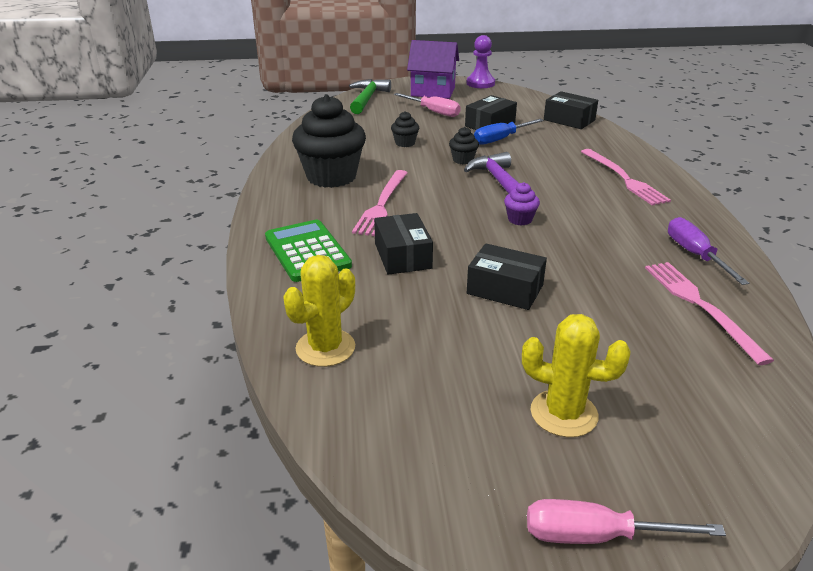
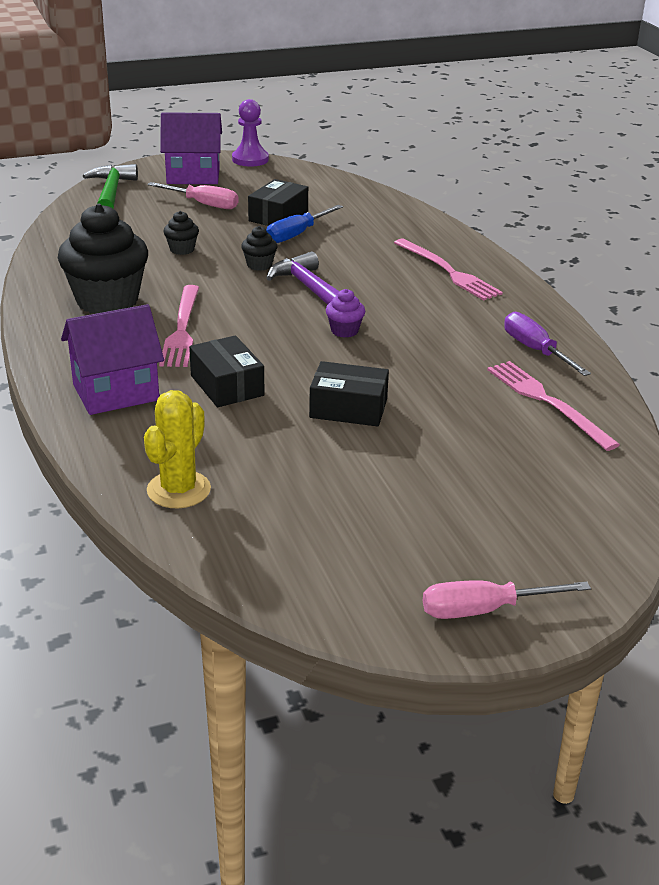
camera: 15 degrees left, 0 degrees up
green calculator [265,220,352,282] -> purple house [61,304,164,415]
yellow cactus [522,314,631,437] -> none
black box [544,91,598,129] -> none

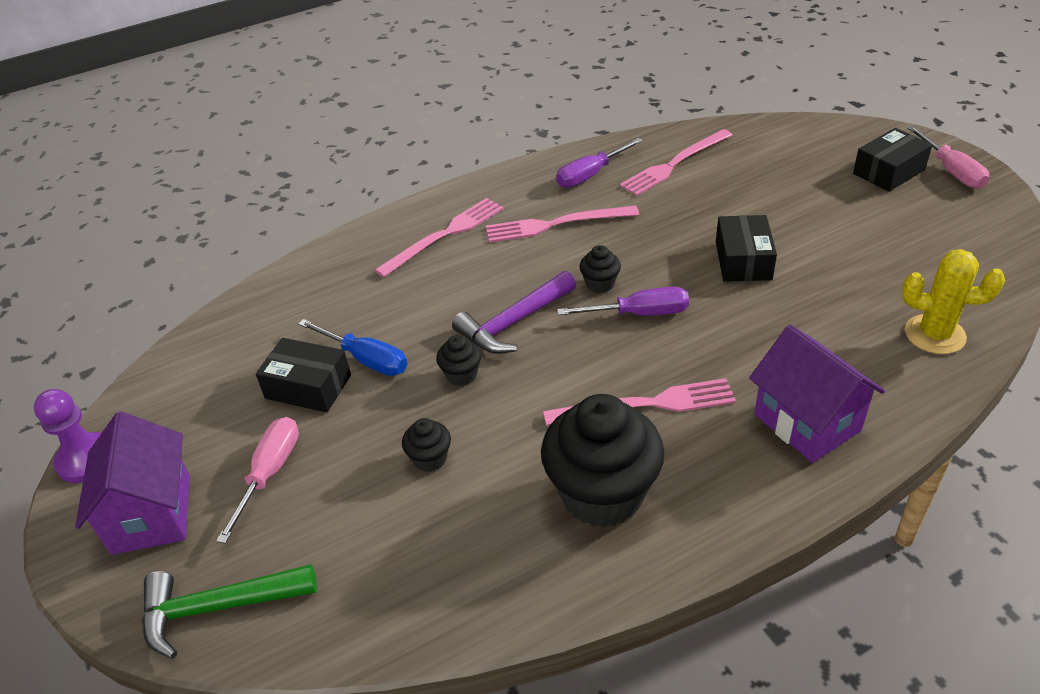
camera: 95 degrees left, 10 degrees up
black box [189,335,264,407] -> black box moved to [853,128,932,192]
purple cupcake [326,289,365,338] -> black cupcake [579,245,621,293]
none -> pink fork [486,205,639,243]
none -> purple screwdriver [557,287,689,316]

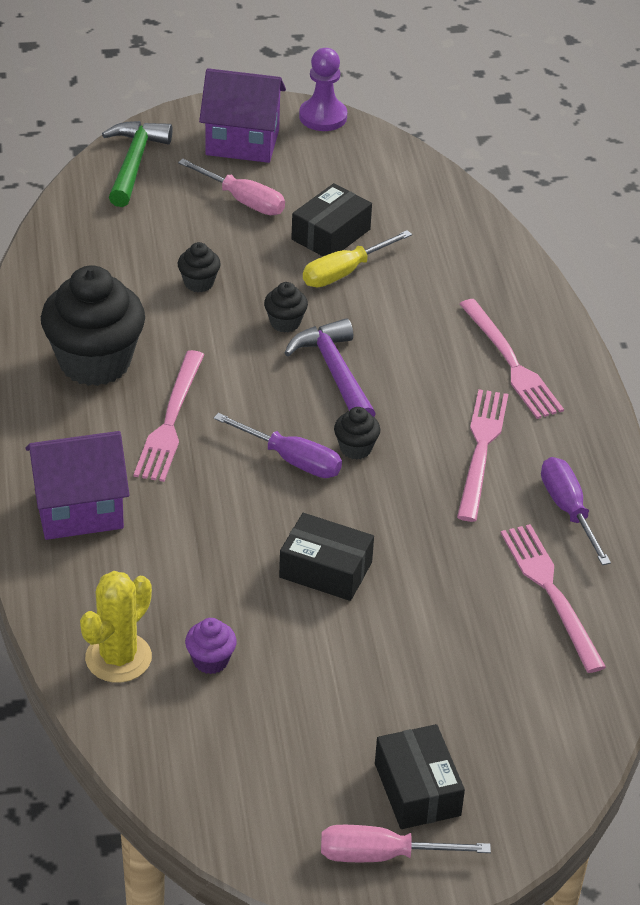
camera: 105 degrees right, 0 degrees up
blue screwdriver [298,319,407,376] -> yellow screwdriver [303,230,412,287]
purple screwdriver [557,287,689,316] -> purple screwdriver turned 75 degrees counterclockwise [214,413,342,478]
none -> purple cupcake [185,618,237,674]

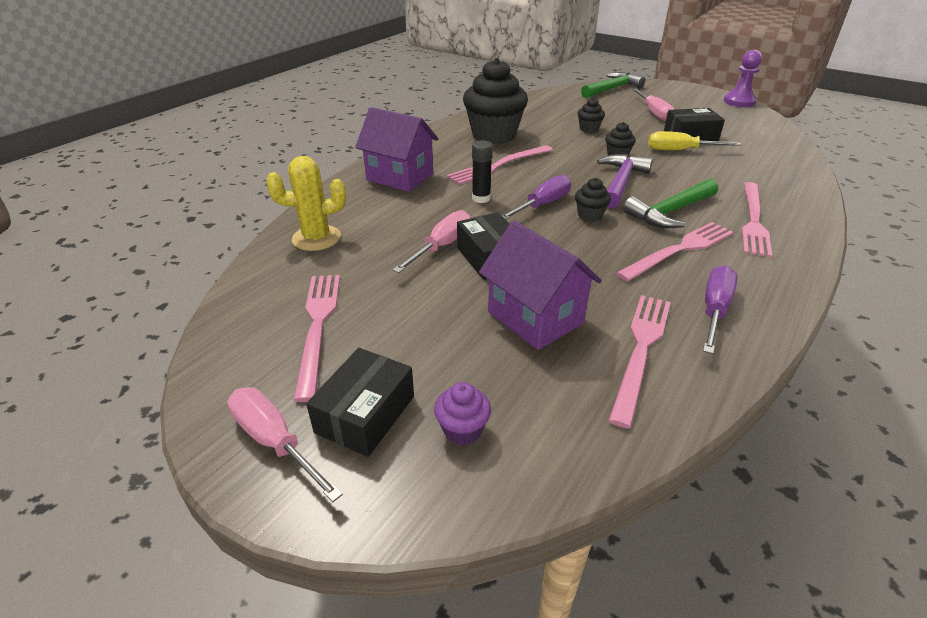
camera: 45 degrees right, 5 degrees down
purple cupcake [185,618,237,674] -> purple cupcake moved to [434,382,491,445]
purple house [199,68,286,163] -> purple house moved to [479,220,602,350]
purple screwdriver [214,413,342,478] -> purple screwdriver turned 120 degrees counterclockwise [502,175,571,219]
none -> pink fork [293,275,340,402]
none -> pink screwdriver [393,210,471,273]
none -> black glue stick [472,140,493,203]
none -> green hammer [623,179,718,228]

